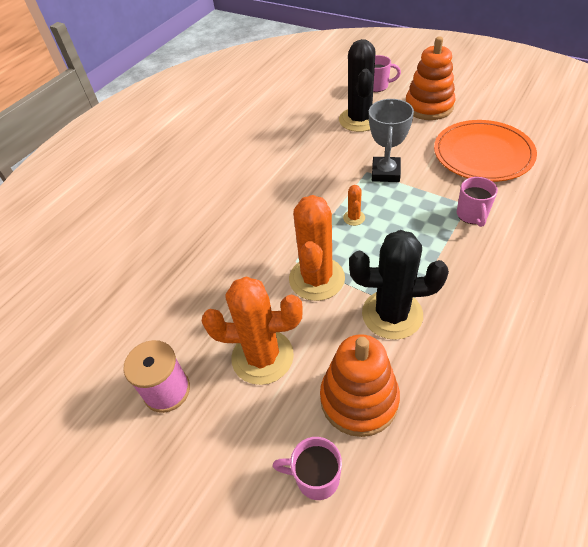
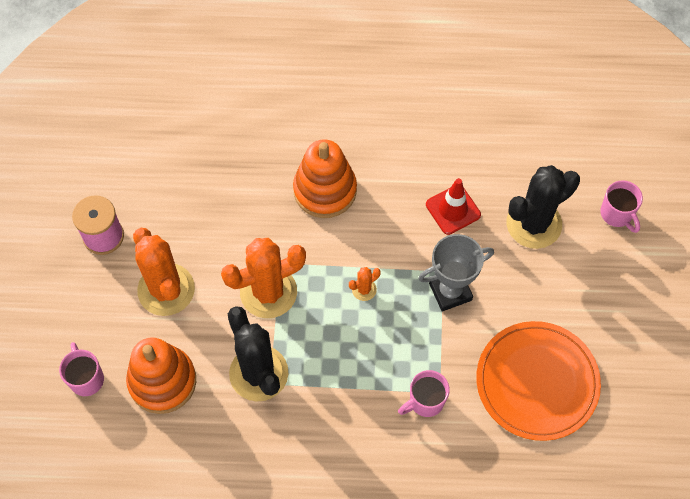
camera: 55 degrees right, 15 degrees up
orange stacking toy [406,36,455,120] -> orange stacking toy moved to [293,139,357,218]
none -> red traffic cone [426,178,481,235]

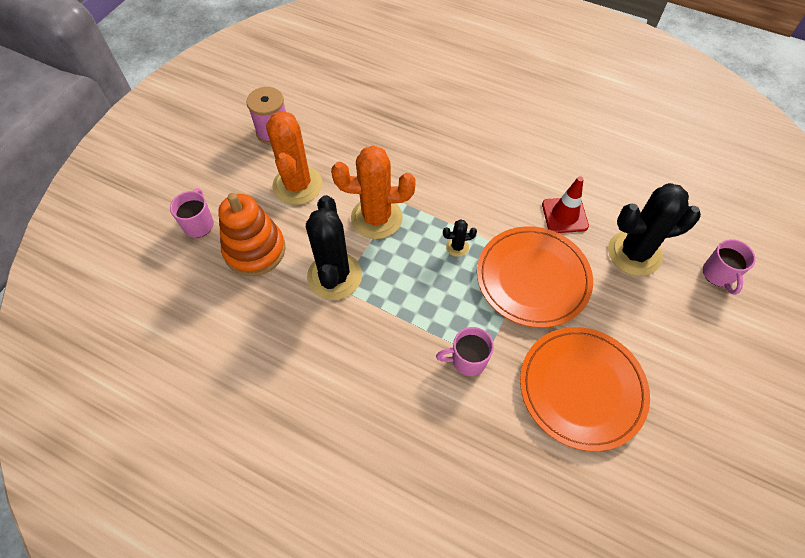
camera: 25 degrees right, 5 degrees down
orange stacking toy [293,139,357,218] -> none
orange cactus [349,267,381,301] -> black cactus [443,219,477,257]
grey trophy [418,234,494,311] -> orange plate [477,226,593,328]

